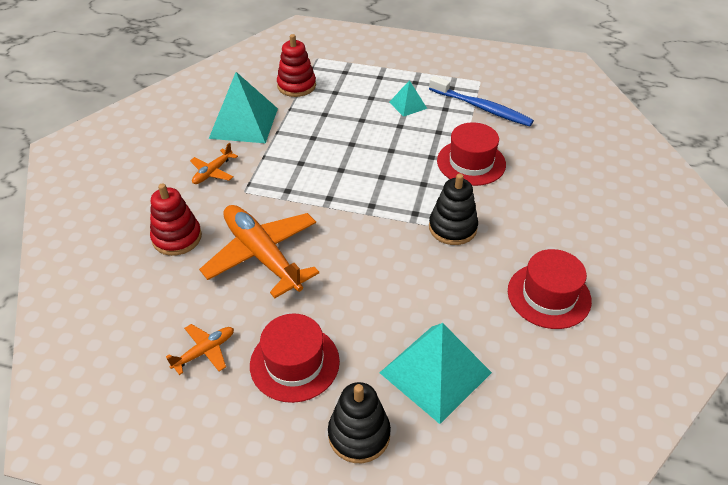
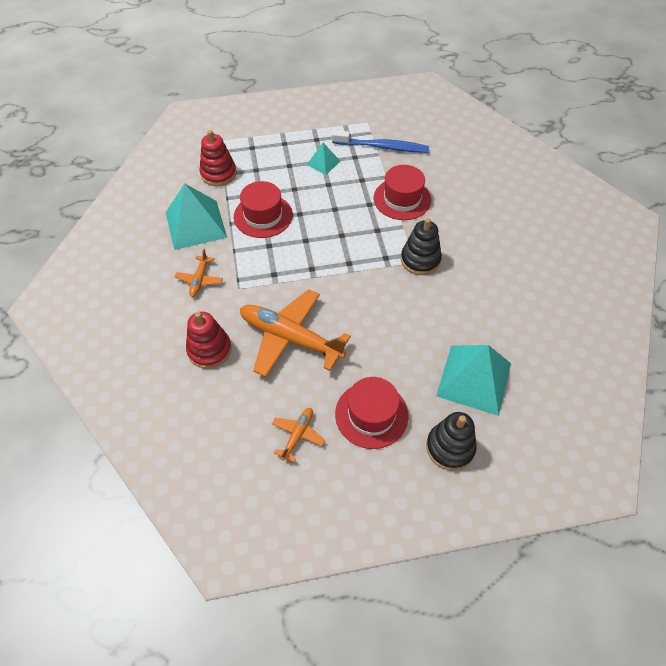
camera: 25 degrees left, 10 degrees up
red hat [508,249,592,329] -> red hat moved to [234,181,293,238]

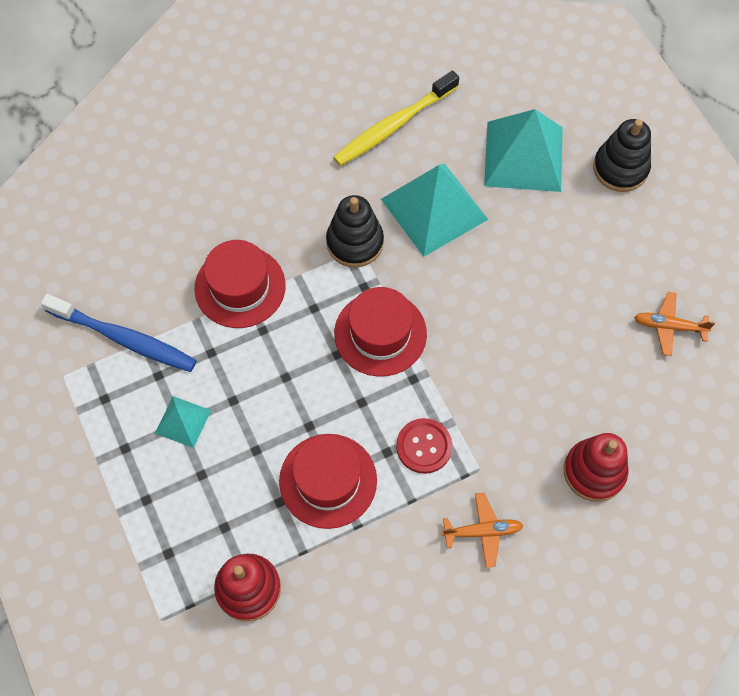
camera: 105 degrees left, 10 degrees up
turquoise pyramid [166,183,227,250] -> turquoise pyramid moved to [381,163,488,257]
orange plane [240,289,351,377] -> none
blue toothbrush [332,130,429,153] -> blue toothbrush turned 120 degrees clockwise [41,294,197,372]
red hat [335,377,409,449] -> red hat moved to [334,287,427,377]
none -> yellow toothbrush [333,70,459,166]
none -> red button [396,418,452,474]

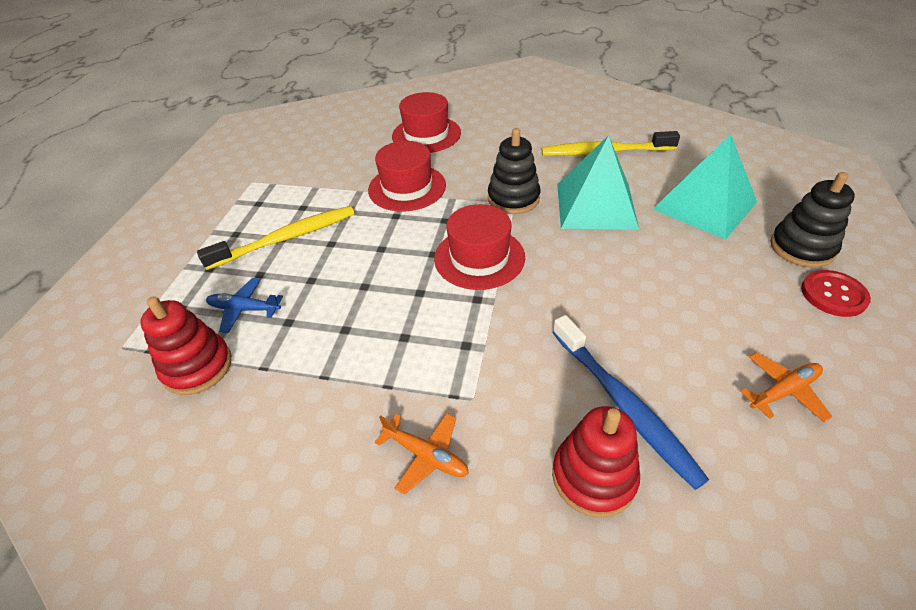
camera: 40 degrees right, 20 degrees down
blue toothbrush [41,294,197,372] -> blue toothbrush moved to [552,315,709,490]
turquoise pyramid [155,396,211,448] -> yellow toothbrush [197,206,355,270]
red hat [279,434,377,529] -> red hat moved to [392,92,461,153]
red button [396,418,452,474] -> red button moved to [801,270,871,317]
orange plane [634,292,715,356] -> orange plane turned 105 degrees clockwise [740,352,833,422]
none -> blue plane [206,278,283,333]

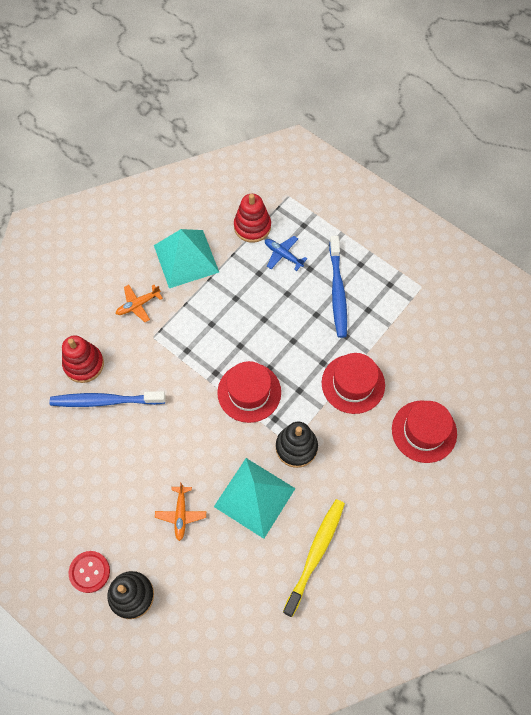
camera: 115 degrees right, 20 degrees up
yellow toothbrush [197,206,355,270] -> blue toothbrush [329,236,347,338]
blue plane [206,278,283,333] -> blue plane turned 90 degrees counterclockwise [265,236,307,271]
turquoise pyramid [653,134,757,240] -> turquoise pyramid moved to [154,229,219,288]
orange plane [740,352,833,422] -> orange plane moved to [155,482,206,541]

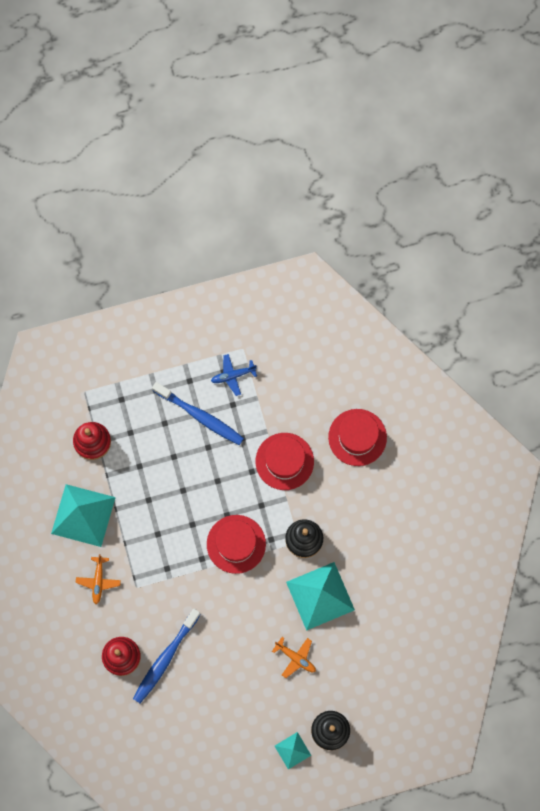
camera: 55 degrees left, 10 degrees up
red button [69,551,110,593] -> turquoise pyramid [275,732,311,769]
blue plane [265,236,307,271] -> blue plane moved to [211,354,257,396]
yellow toothbrush [283,499,345,617] -> none

